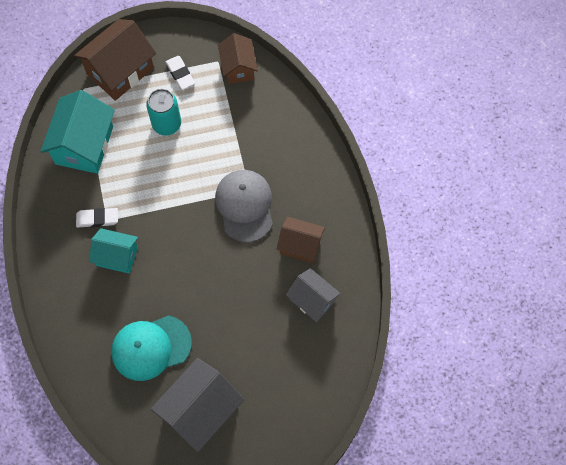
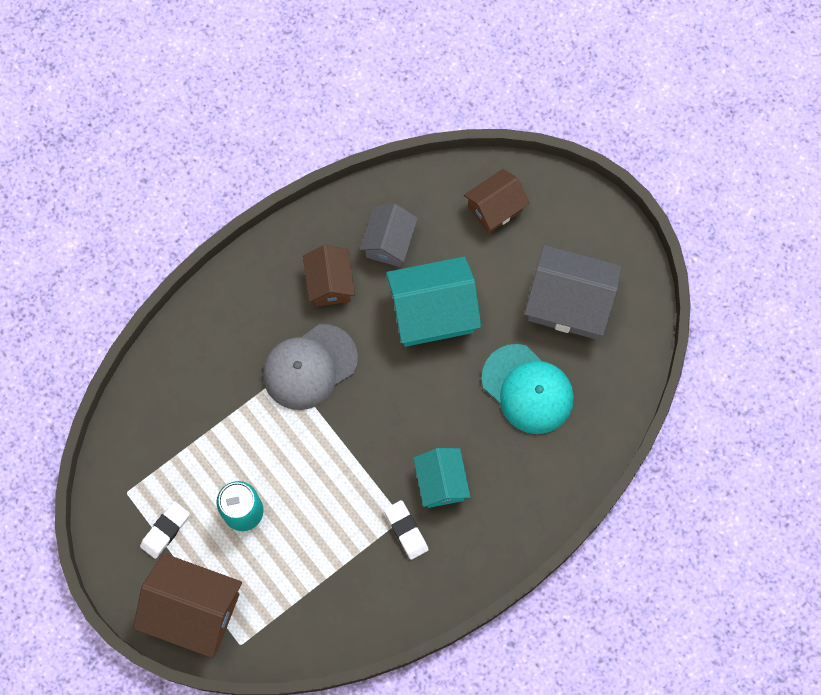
camera: 115 degrees left, 5 degrees up
turquoise house [41,90,115,174] -> turquoise house moved to [386,257,481,347]
brown house [218,33,258,84] -> brown house moved to [464,169,530,234]

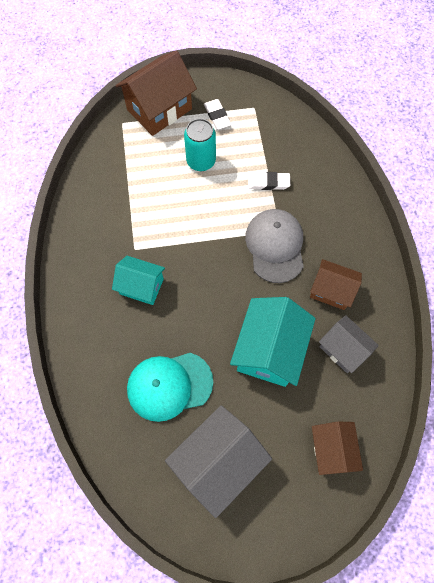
camera: 120 degrees right, 5 degrees down
white eraser [384,500,429,560] -> white eraser moved to [248,172,290,190]

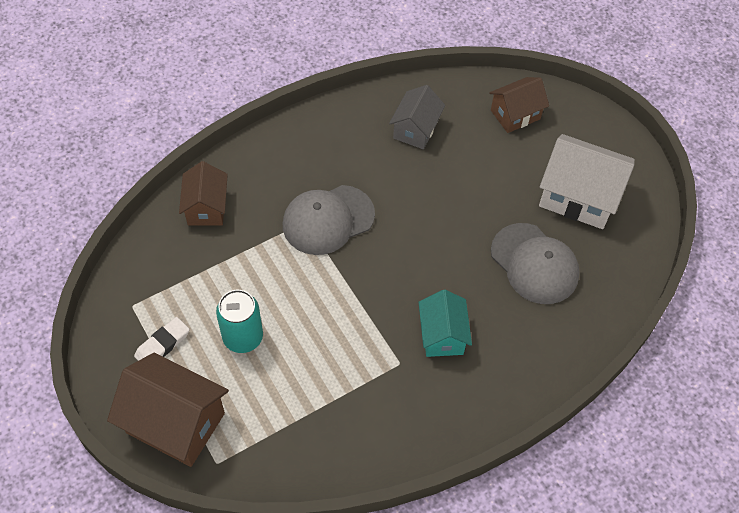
camera: 115 degrees left, 10 degrees down
turquoise cap [127,353,213,422] -> grey cap [491,223,580,304]
grey house [165,405,272,518] -> white house [539,134,635,229]
turquoise house [230,297,316,387] -> none
white eraser [248,172,290,190] -> none
brown house [310,259,362,310] -> brown house moved to [179,161,228,225]

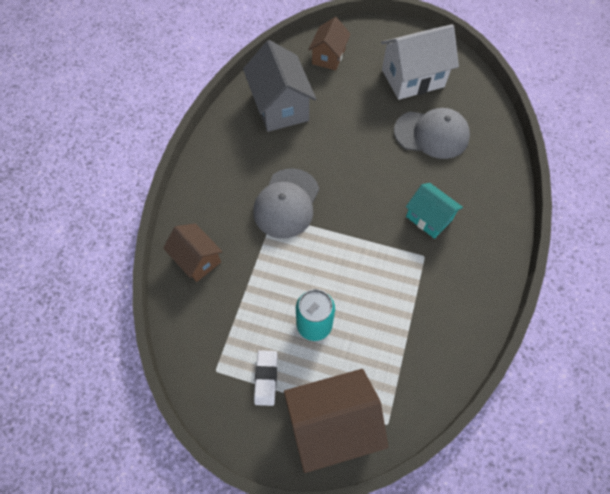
camera: 40 degrees left, 5 degrees up
grey house [389,85,445,149] -> grey house [243,40,316,132], size x1.62

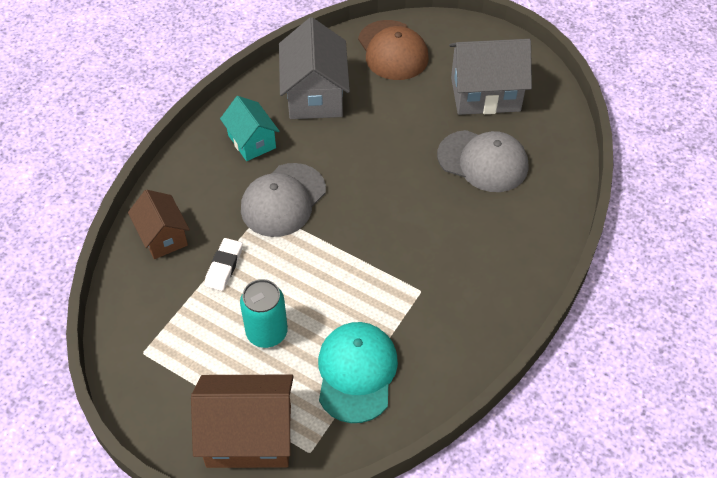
camera: 15 degrees right, 10 degrees down
white eraser [254,350,277,406] -> white eraser moved to [204,238,243,291]
brown house [308,17,351,71] -> brown cap [358,20,429,80]
white house [381,24,459,100] -> grey house [449,39,532,115]
turquoise house [406,183,463,239] -> turquoise house moved to [220,96,280,161]
none -> turquoise cap [318,322,398,423]

